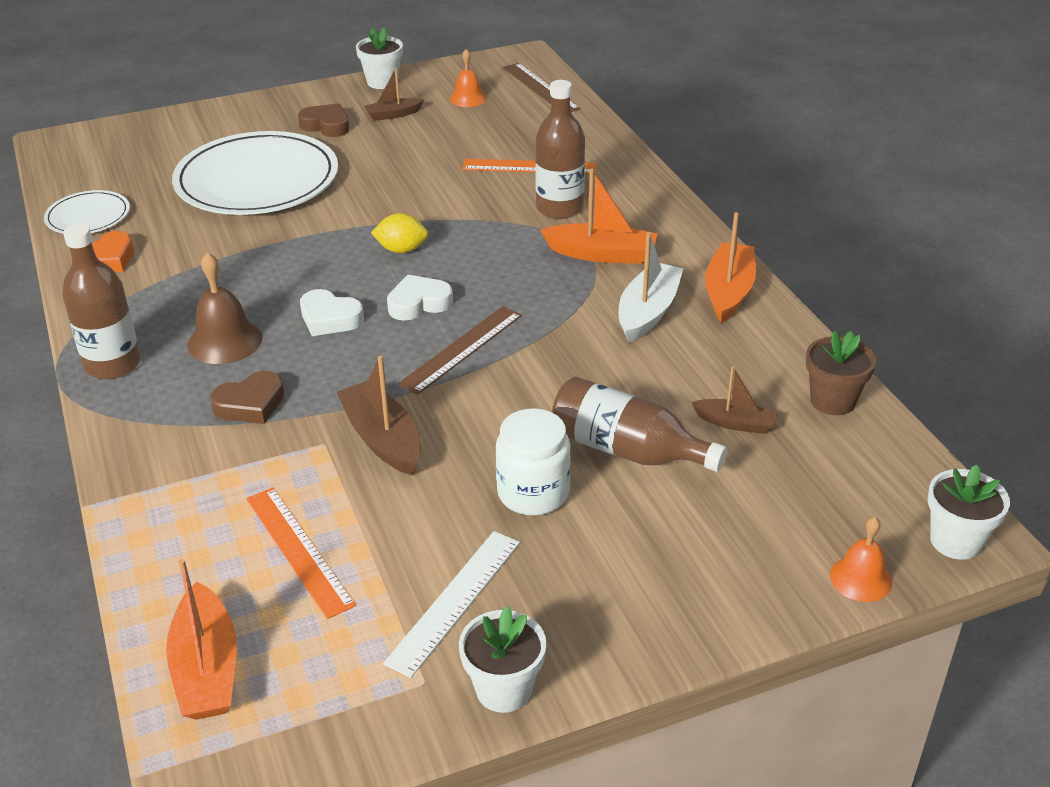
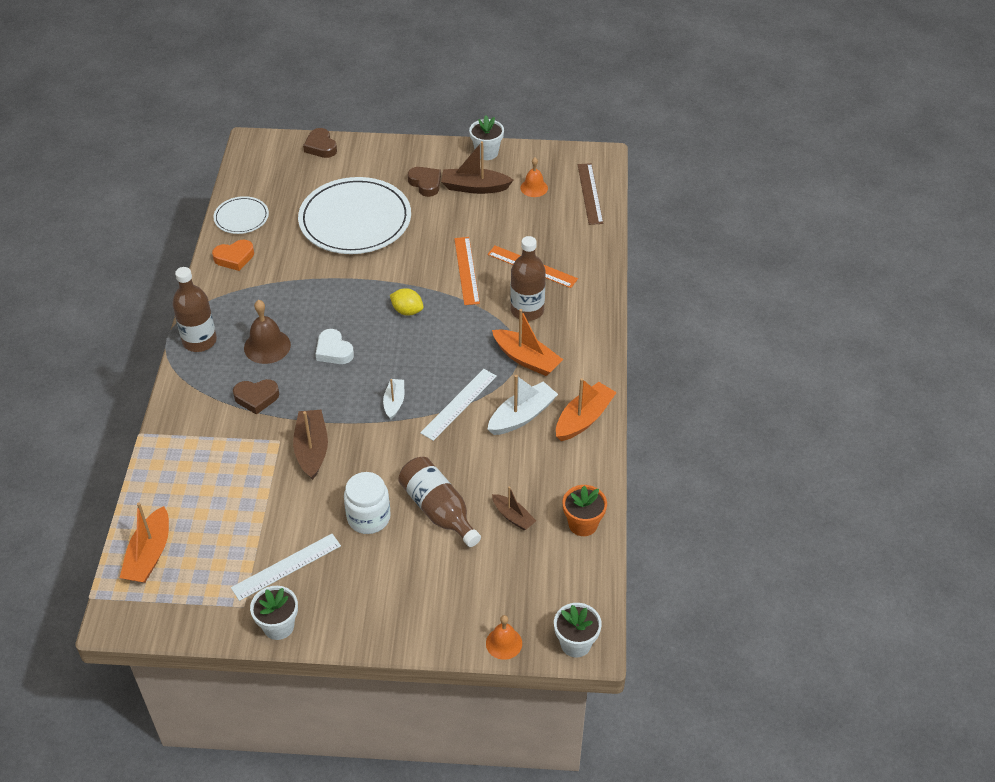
camera: 25 degrees right, 10 degrees up
orange ruler [246,487,356,619] -> orange ruler moved to [454,237,480,305]
brown boat [364,68,424,121] -> brown boat [441,141,513,194], size x1.63
white heart [387,275,453,321] -> none
brown ruler [398,306,522,395] -> white boat [383,379,404,419]
brown flower pot [806,330,876,415] -> orange flower pot [563,485,607,536]
none -> brown heart [303,128,337,158]
none -> white ruler [420,369,497,441]

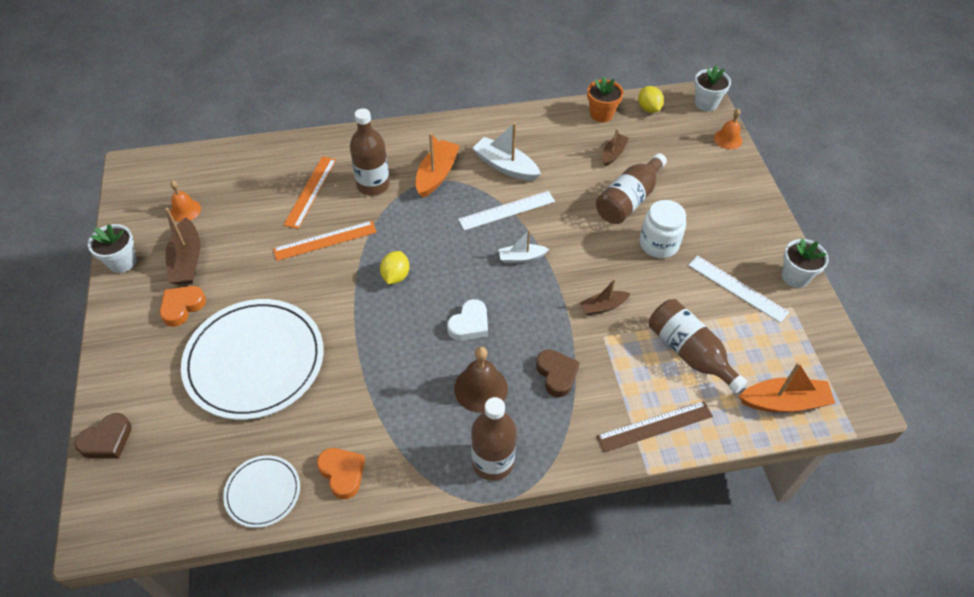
camera: 105 degrees left, 5 degrees up
brown boat [293,410,328,480] -> brown boat [580,279,631,315], size x0.61
brown heart [408,167,441,197] -> orange heart [160,286,206,327]
white ruler [420,369,497,441] -> white ruler turned 45 degrees counterclockwise [458,191,555,230]
orange boat [556,378,617,441] -> none
brown ruler [578,163,603,225] -> brown ruler moved to [596,401,713,452]
none -> yellow lemon [638,86,664,113]
none -> brown bottle [649,299,747,393]

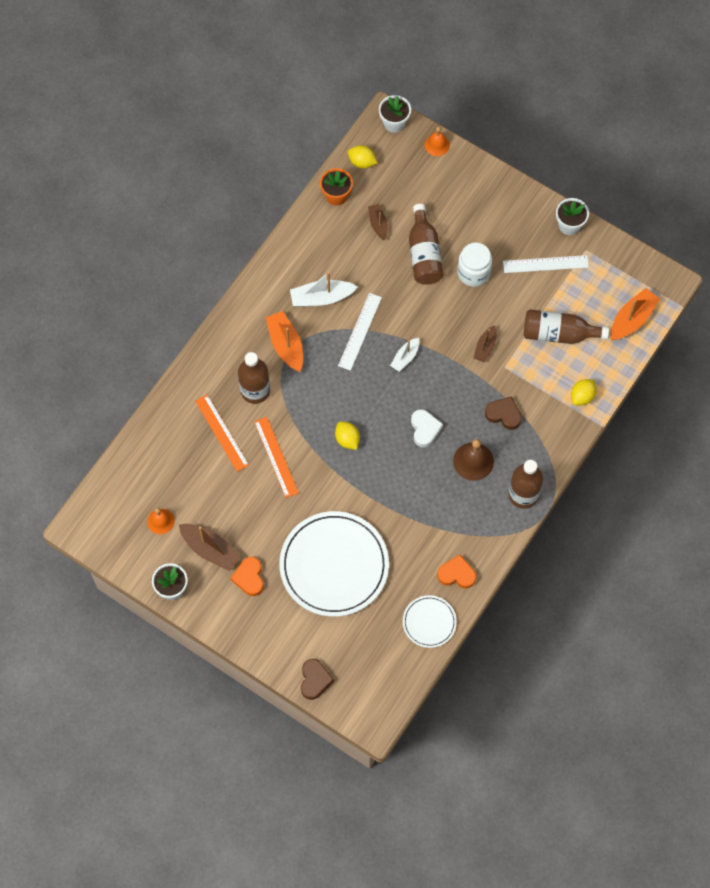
camera: 45 degrees left, 15 degrees up
orange ruler [273,221,377,261] -> orange ruler turned 45 degrees counterclockwise [254,417,299,498]
brown ruler [596,401,713,452] -> yellow lemon [571,379,596,405]

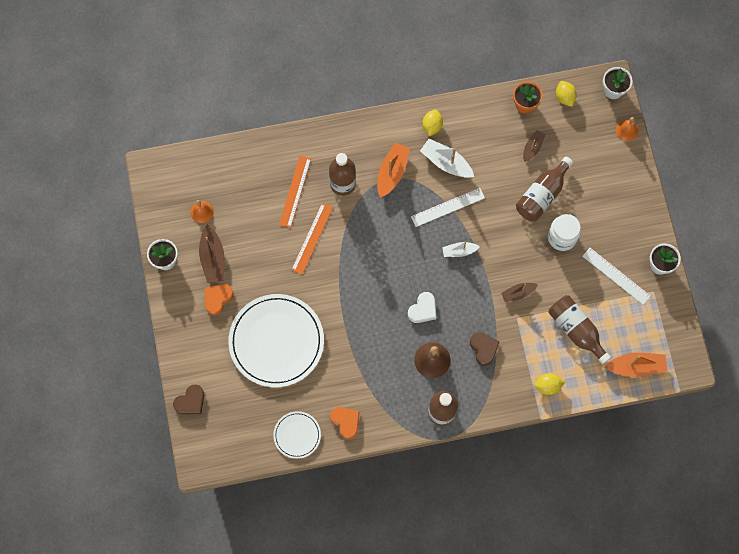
camera: 45 degrees right, 5 degrees up
yellow lemon [335,421,360,450] -> yellow lemon moved to [422,109,443,136]

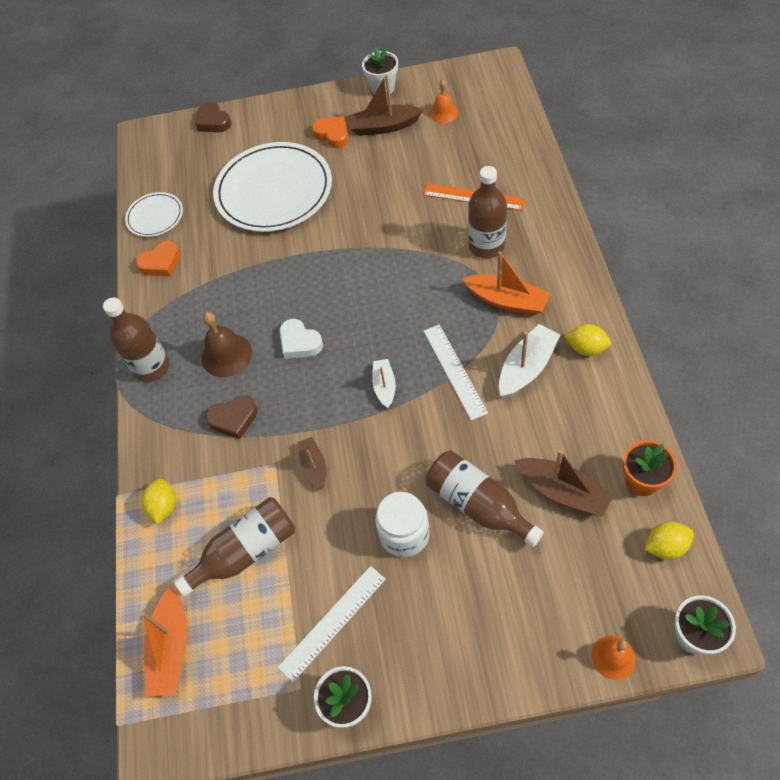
camera: 100 degrees right, 15 degrees down
orange ruler [291,203,333,275] -> none
brown boat [523,130,546,162] -> brown boat [514,450,614,517], size x1.63

